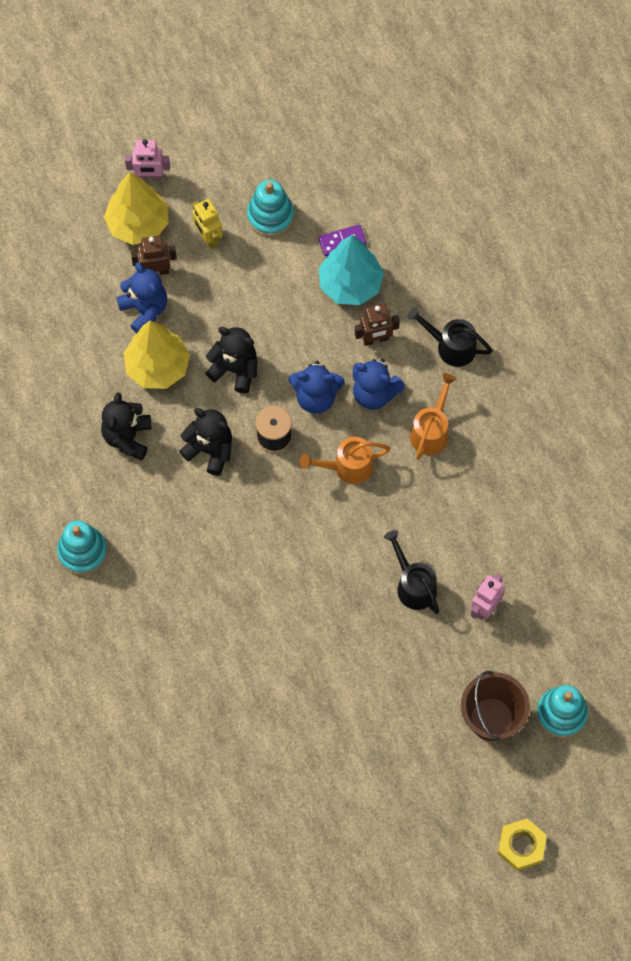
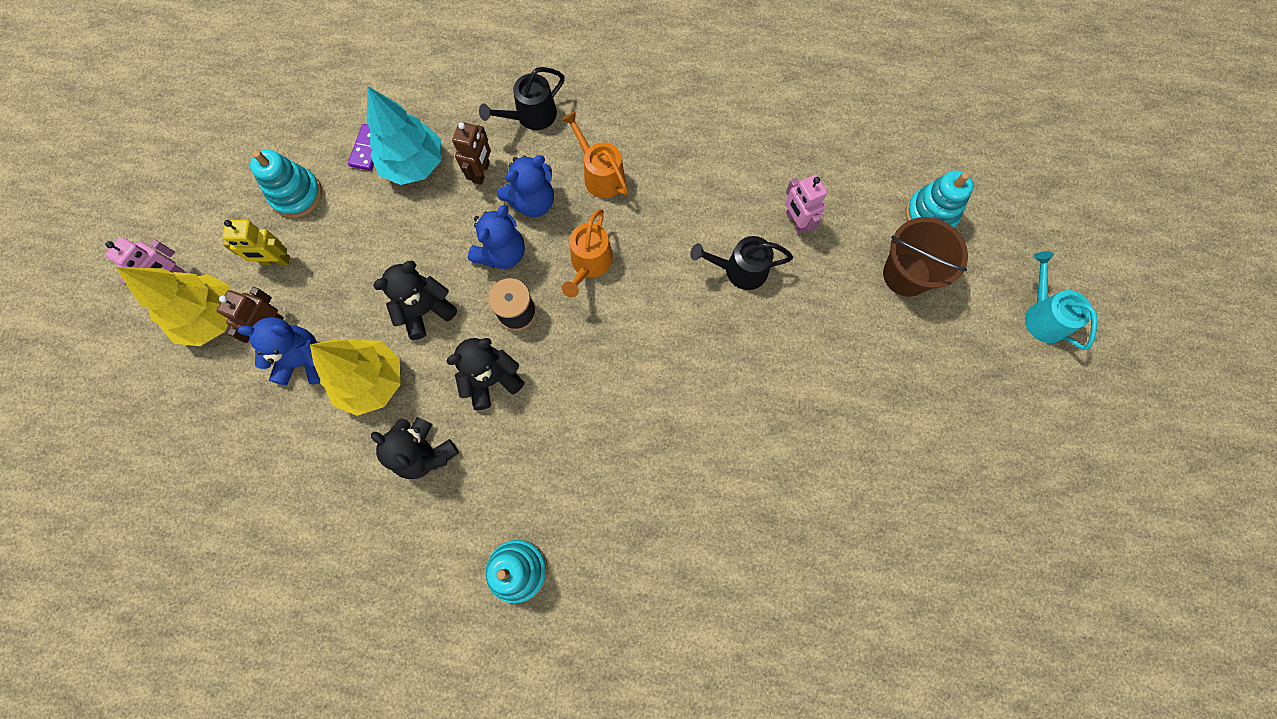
camera: 60 degrees left, 5 degrees up
yellow nut [498,818,547,871] -> turquoise watering can [1025,251,1097,350]

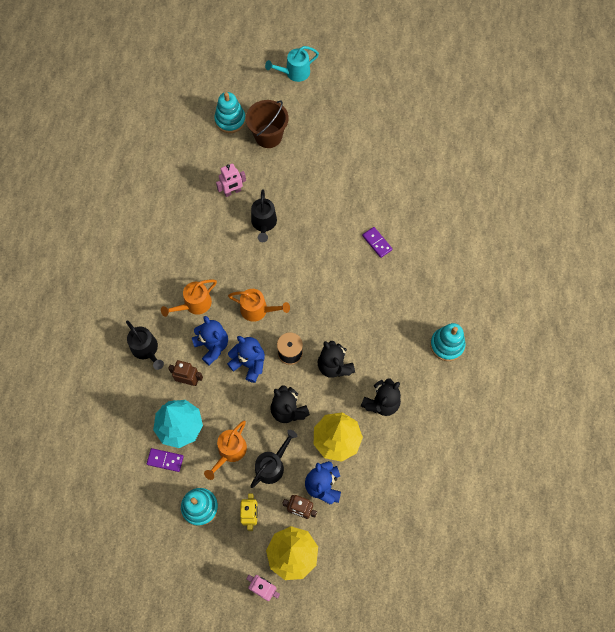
camera: 90 degrees left, 5 degrees down
none -> orange watering can [204,420,247,480]
none -> black watering can [250,430,297,488]
none -> purple domino [362,227,392,258]

